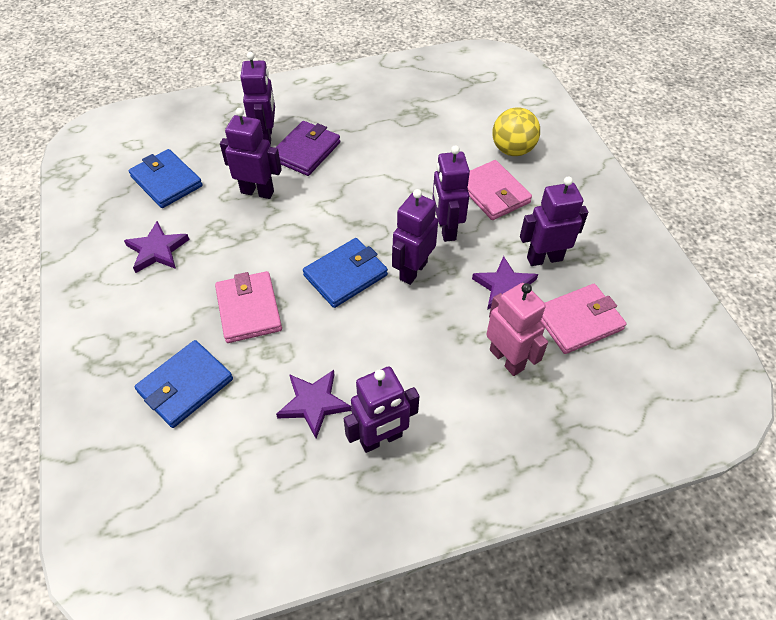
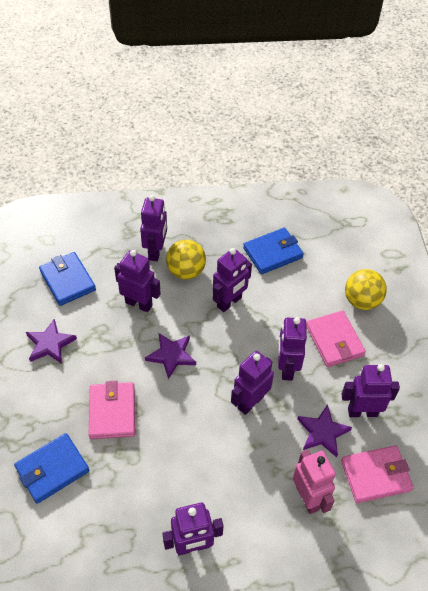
camera: 10 degrees right, 0 degrees up
purple wallet [275,121,340,176] -> yellow ball [166,240,206,280]
purple star [276,370,352,438] -> purple star moved to [145,333,196,379]
blue wallet [303,238,388,308] -> blue wallet moved to [243,228,304,274]
none -> purple robot [213,248,252,312]

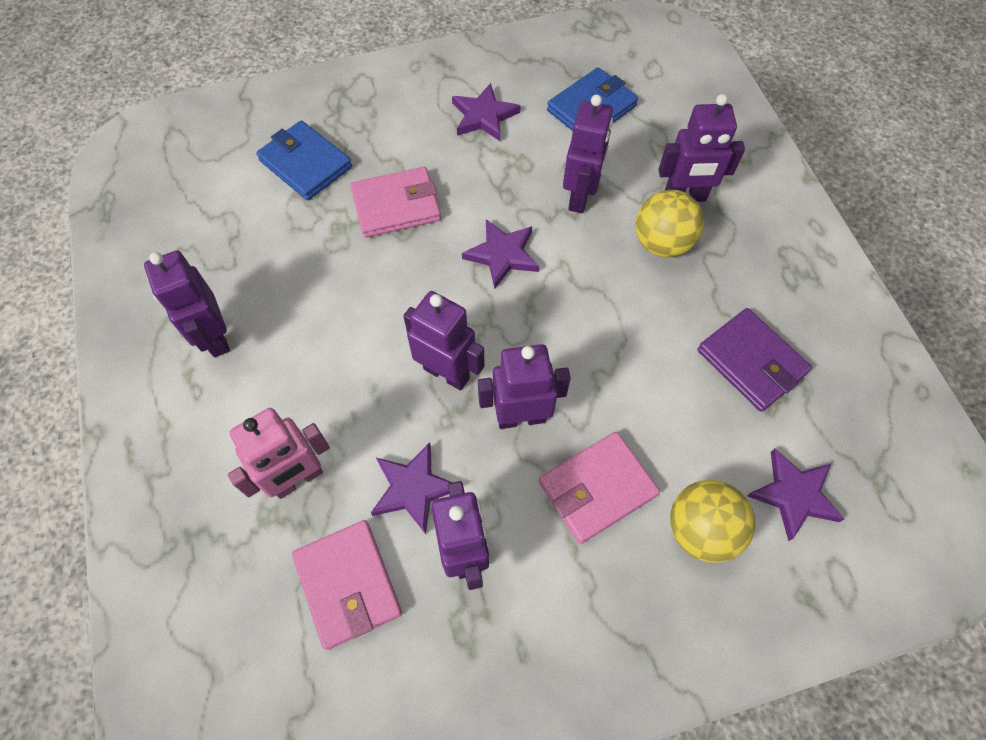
camera: 80 degrees right, 10 degrees up
purple robot [213,248,252,312] -> none
blue wallet [243,228,304,274] -> purple wallet [698,308,812,412]
none -> purple star [747,449,845,541]

